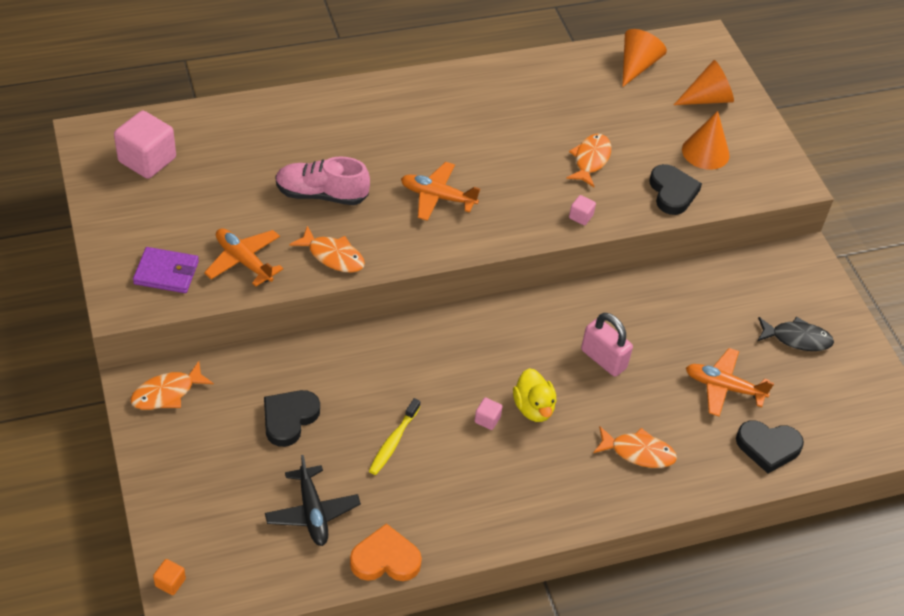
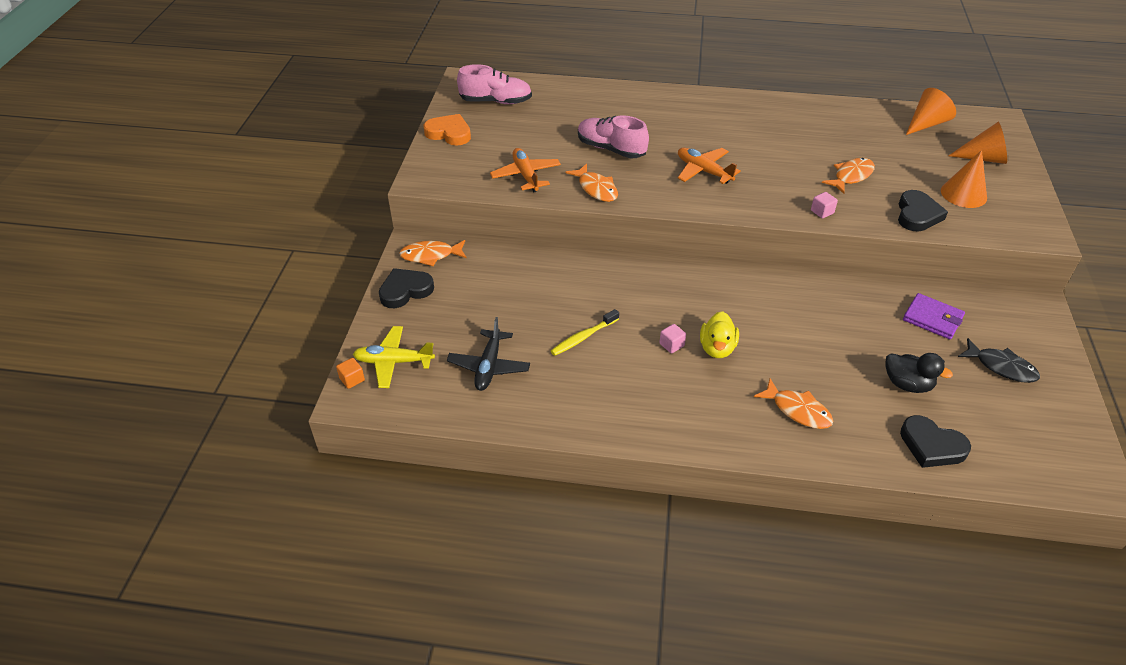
camera: 30 degrees right, 5 degrees down
pink cube [114,111,176,179] -> pink shoe [457,64,532,104]
purple wallet [133,247,199,293] -> purple wallet moved to [903,293,965,339]
black heart [264,390,320,447] -> black heart moved to [379,268,434,308]
orange heart [350,523,422,581] -> orange heart moved to [424,114,471,146]
pink padlock [581,313,633,377] -> none
orange plane [686,348,774,416] -> black duck [885,353,953,393]
none -> yellow plane [353,326,435,388]

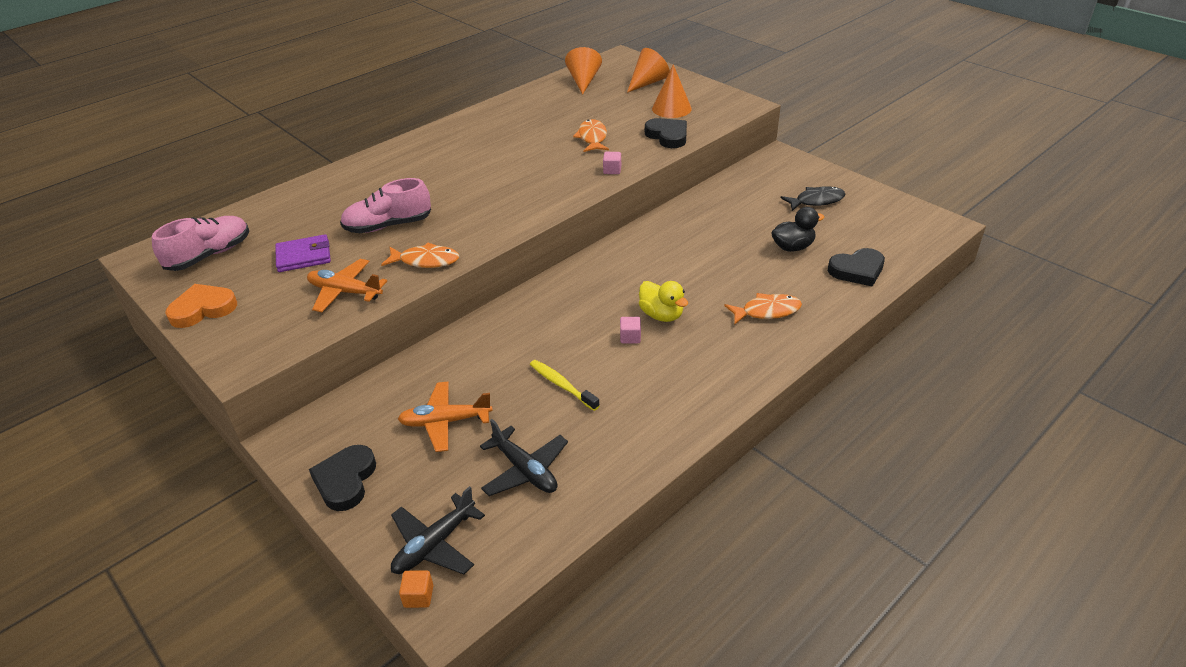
camera: 50 degrees left, 5 degrees down
yellow plane [353,326,435,388] -> black plane [391,486,485,574]
orange fish [399,240,467,266] -> none
yellow toothbrush [551,309,619,356] -> yellow toothbrush turned 135 degrees clockwise [530,360,600,411]
orange plane [678,147,741,184] -> orange plane moved to [398,382,493,452]
purple wallet [903,293,965,339] -> purple wallet moved to [275,234,331,272]

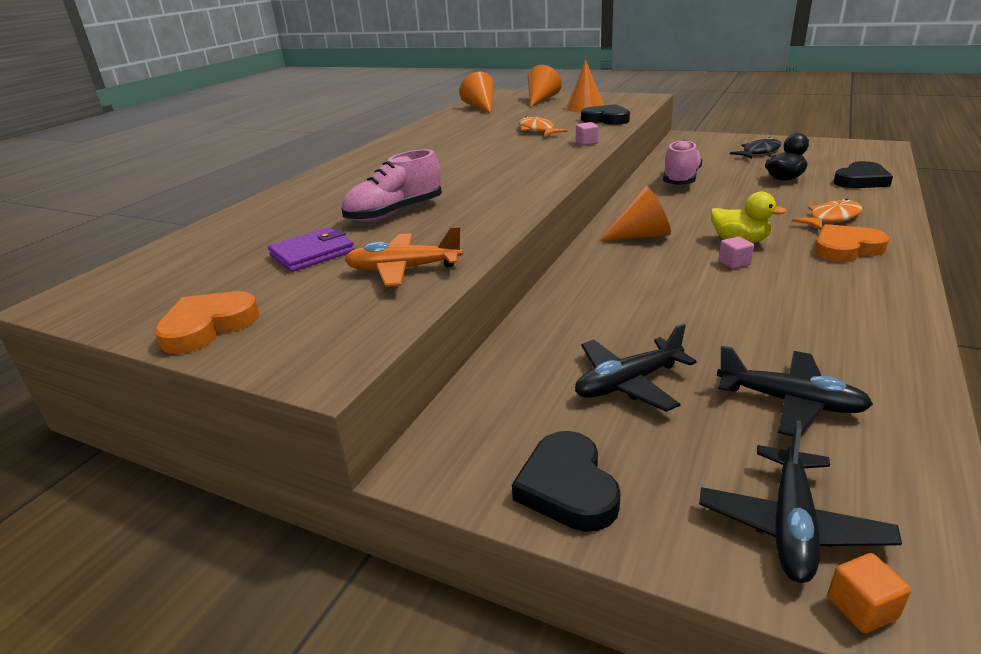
camera: 20 degrees left, 10 degrees down
pink shoe [152,216,249,271] -> pink shoe moved to [663,139,702,185]
orange fish [381,243,459,268] -> none
orange plane [398,382,493,452] -> black plane [575,324,697,412]
yellow toothbrush [530,360,600,411] -> none
none -> orange cone [599,186,671,241]
none -> orange heart [815,224,889,262]

